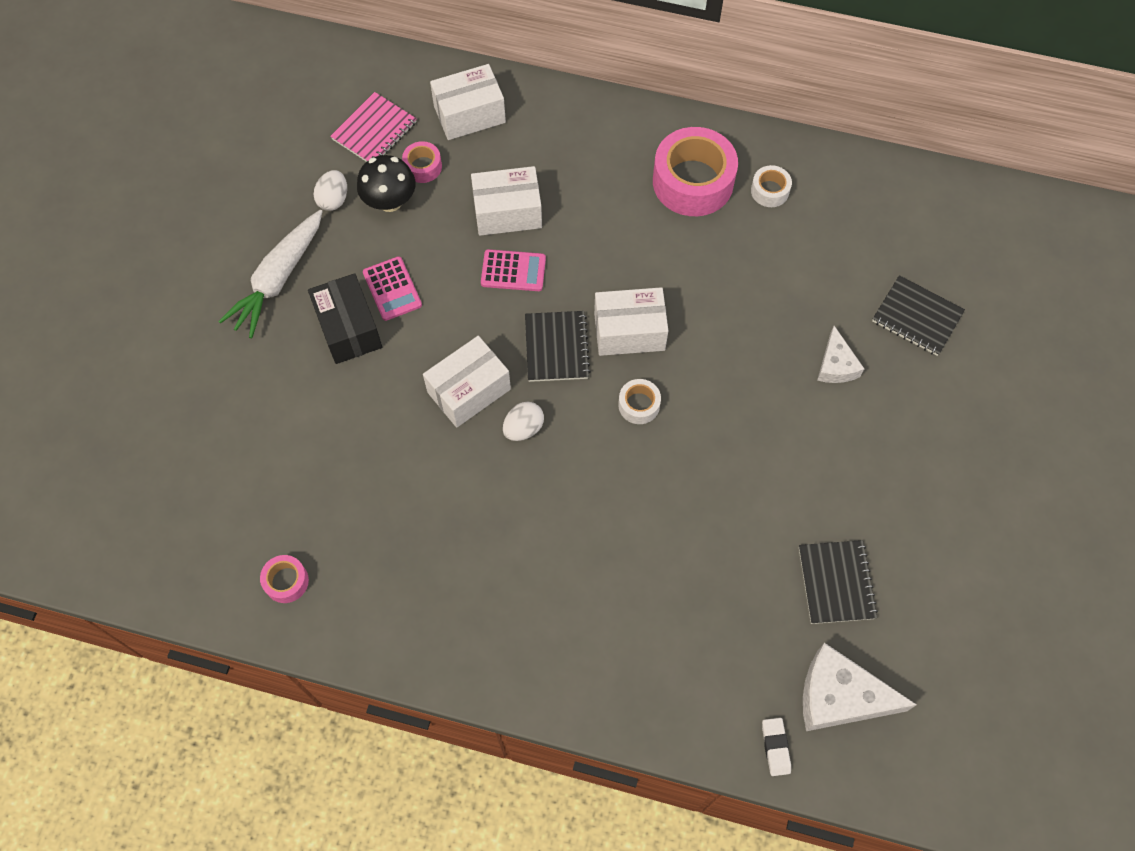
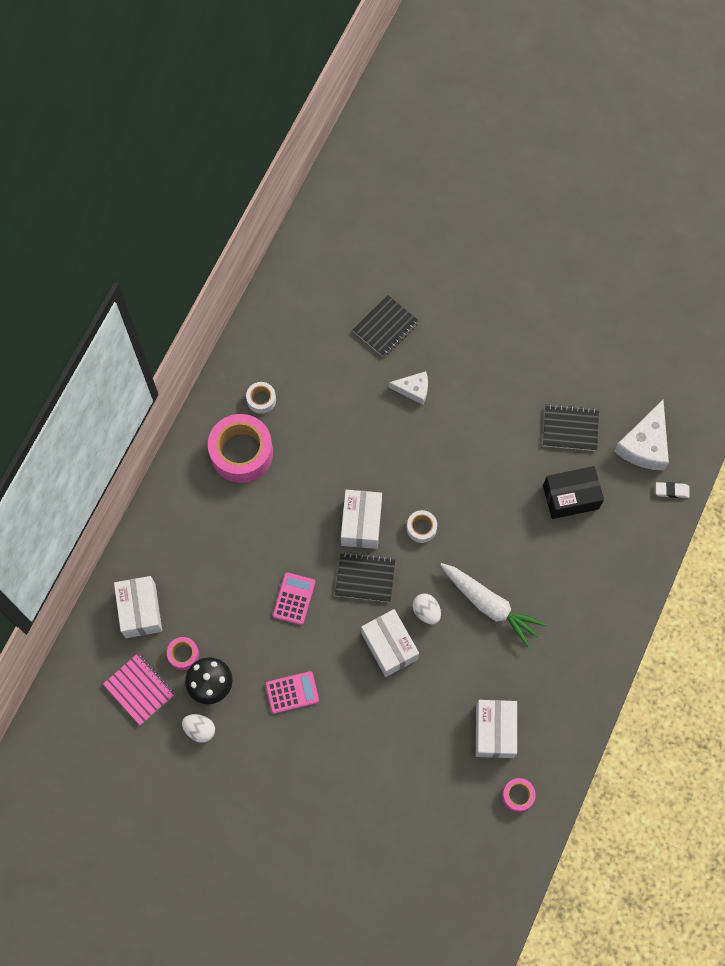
camera: 80 degrees left, 5 degrees up
white carrot [218,210,323,338] -> white carrot moved to [440,563,546,648]
black box [308,273,382,364] -> black box moved to [543,466,604,519]
white box [471,166,542,236] -> white box moved to [476,700,517,758]

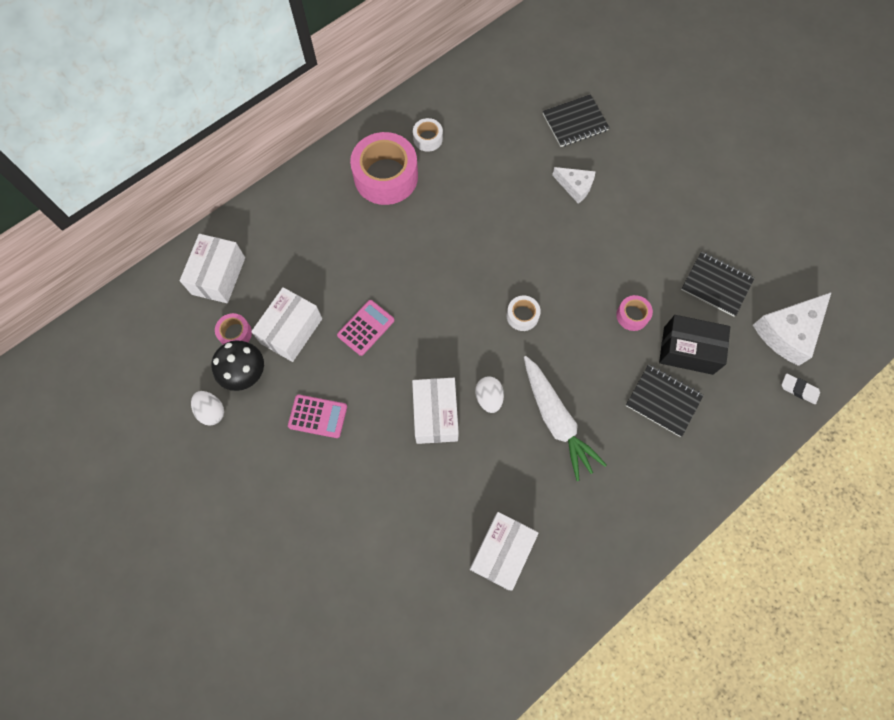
camera: 25 degrees right, 0 degrees up
pink notebook [103,653,175,725] -> none
black notebook [335,551,395,602] -> black notebook moved to [626,364,704,437]
white box [341,490,382,549] -> white box moved to [251,287,322,362]
pink tape [502,778,536,812] -> pink tape moved to [616,295,653,331]

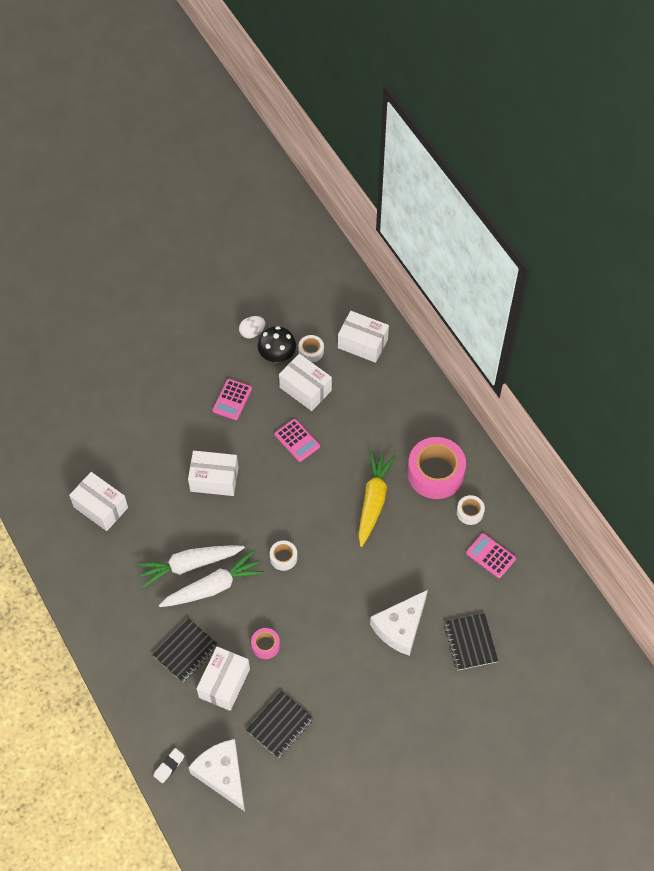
camera: 100 degrees right, 10 degrees down
pink tape [215,313,252,344] -> white tape [298,335,324,363]
white egg [475,376,504,413] -> none
white cheese [552,167,596,204] -> white cheese [370,590,428,656], size x1.69
black box [659,315,730,375] -> white box [197,647,250,711]
none -> white carrot [159,551,265,607]
none -> yellow carrot [358,450,396,547]
none -> pink calculator [466,533,516,578]

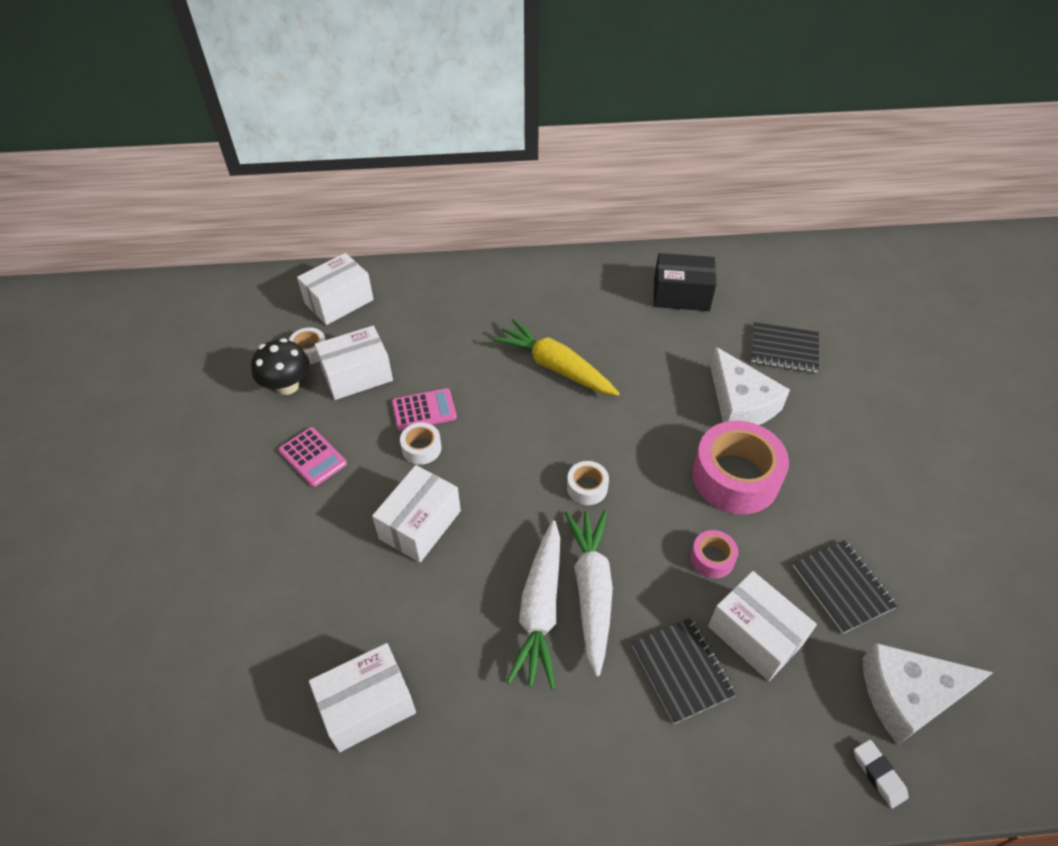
camera: 65 degrees left, 10 degrees down
white egg [239,316,265,338] -> none
pink tape [407,437,466,499] -> pink tape moved to [692,421,789,514]
white tape [457,495,485,525] -> white tape moved to [400,422,441,465]
pink calculator [466,533,516,578] -> black box [654,253,716,311]

